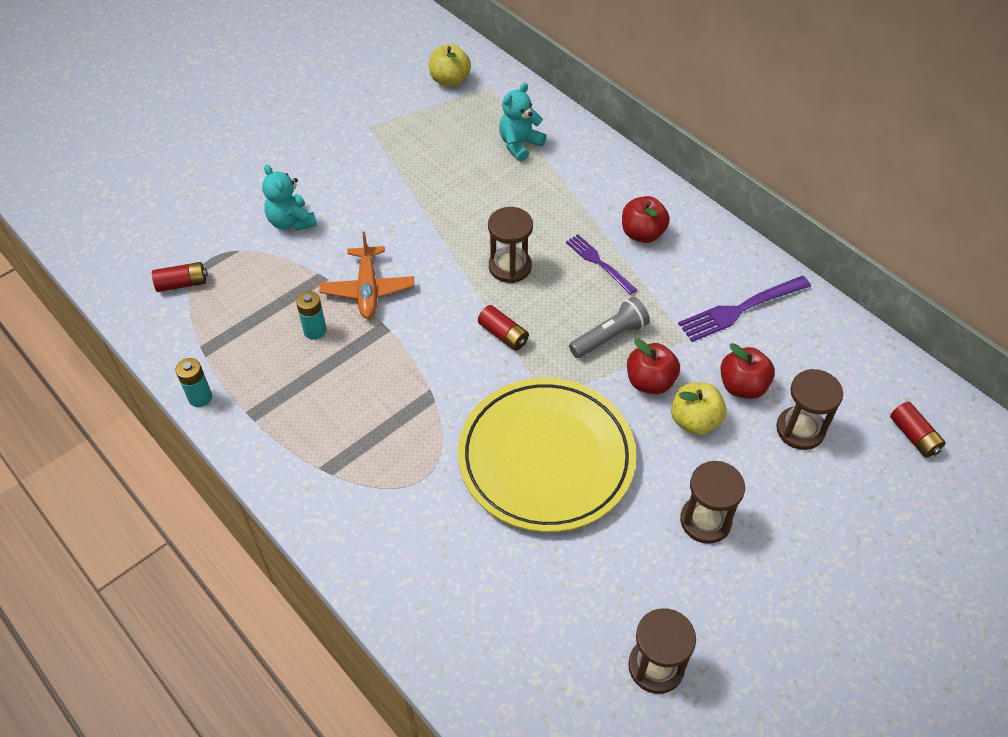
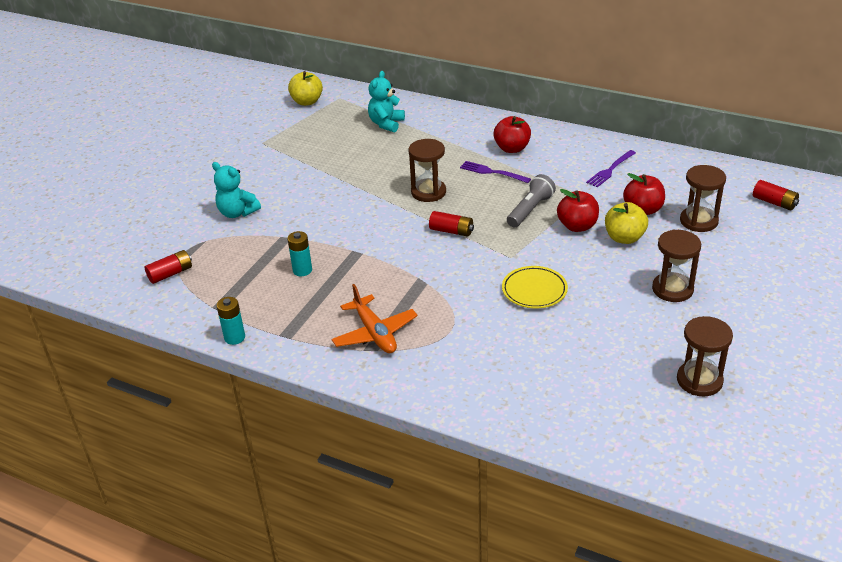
camera: 20 degrees left, 15 degrees down
orange plane [319,232,415,319] -> orange plane moved to [332,284,418,353]
yellow plate [458,378,636,532] -> yellow plate [502,266,568,309], size x0.45
purple fork [678,276,811,342] -> purple fork [586,150,636,187], size x0.66

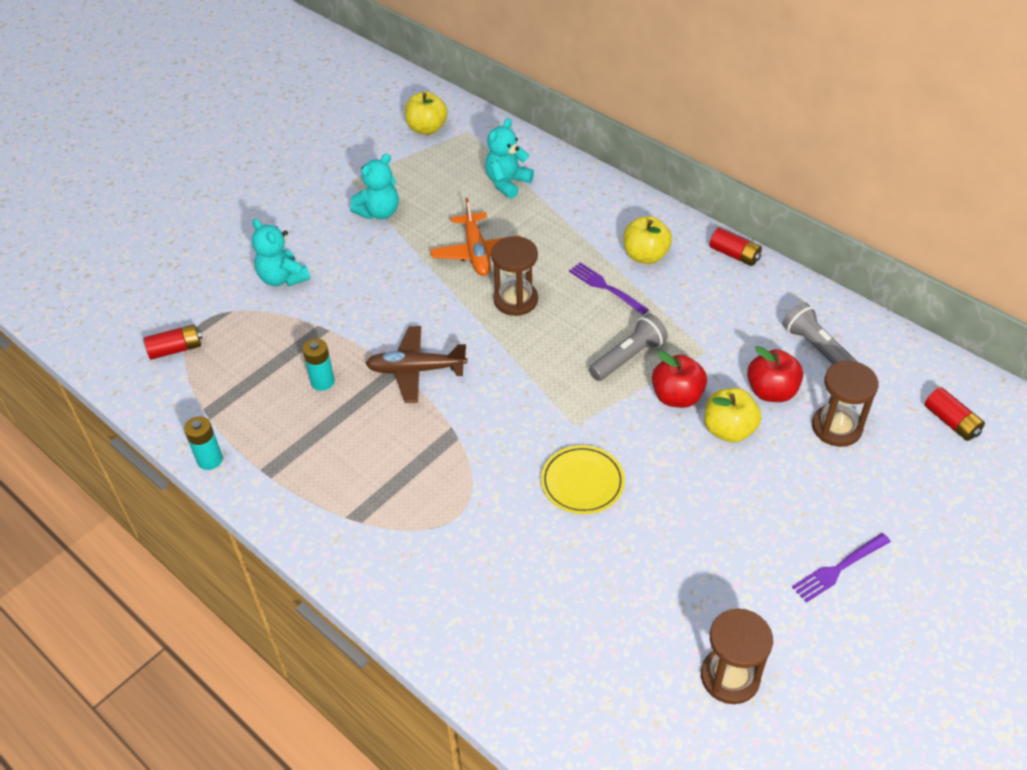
camera: 15 degrees right, 10 degrees up
orange plane [332,284,418,353] -> orange plane moved to [430,198,521,276]
red battery [429,211,474,237] -> red battery moved to [709,228,762,266]
red apple [493,116,531,153] -> yellow apple [623,216,672,264]
purple fork [586,150,636,187] -> purple fork moved to [792,533,891,603]
brown hourglass [652,230,701,302] -> none
none -> turquoise teddy bear [350,154,399,219]
none -> brown plane [365,326,467,403]
none -> grey flashlight [782,302,858,364]

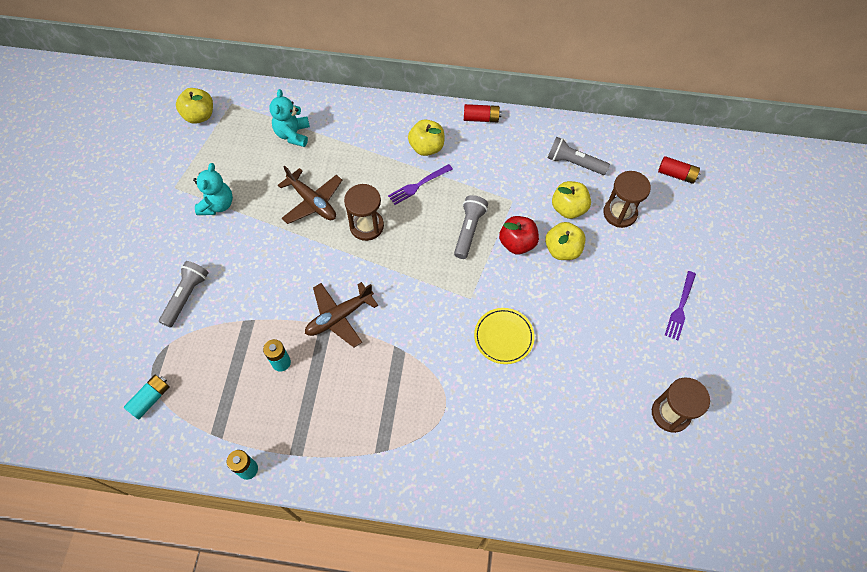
camera: 35 degrees left, 15 degrees up
red battery [144,324,202,360] -> turquoise battery [124,375,170,420]
turquoise teddy bear [252,219,310,287] -> grey flashlight [159,261,208,328]
orange plane [430,198,521,276] -> brown plane [278,166,342,224]
purple fork [569,263,649,315] -> purple fork turned 45 degrees counterclockwise [388,164,453,205]
red apple [747,346,803,402] -> yellow apple [552,181,591,219]

